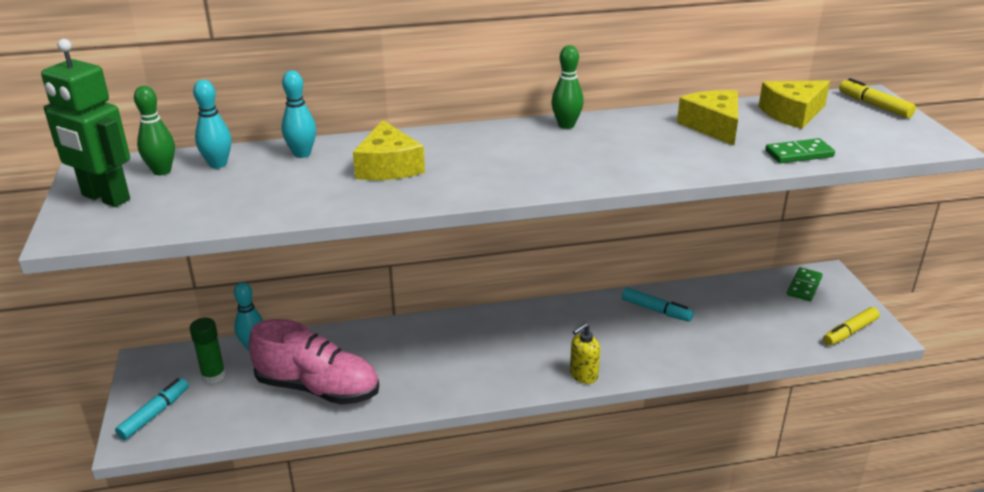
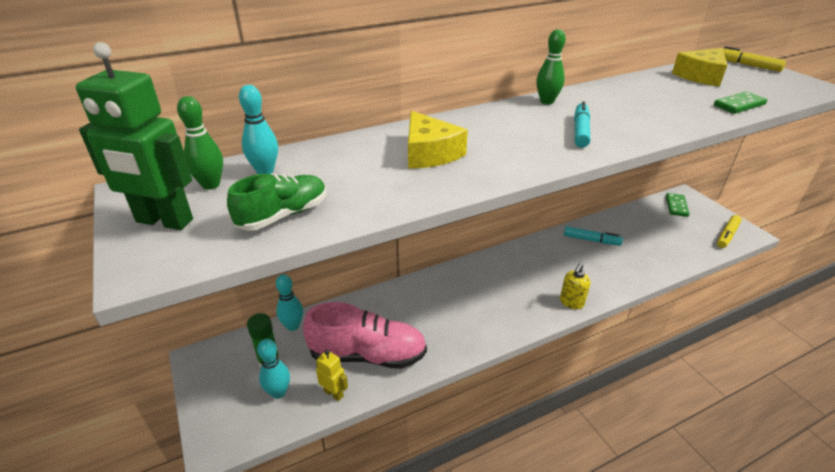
camera: 15 degrees left, 5 degrees up
turquoise marker [115,378,189,440] -> turquoise marker moved to [574,101,590,148]
turquoise bowling pin [281,70,316,158] -> turquoise bowling pin moved to [257,339,290,399]
yellow cheese [677,90,738,146] -> none
none -> green shoe [227,173,327,231]
none -> yellow robot [316,350,348,401]

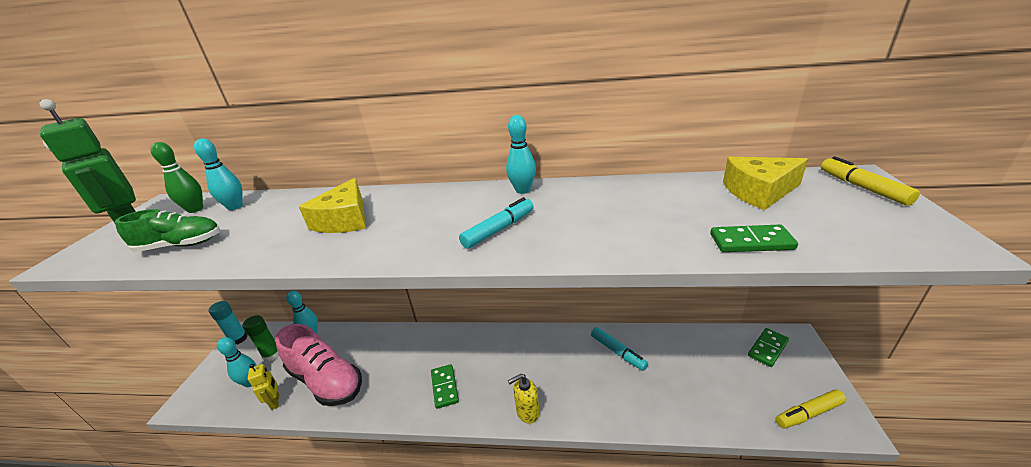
camera: 35 degrees right, 5 degrees down
green bowling pin [536,29,566,104] -> turquoise bowling pin [506,115,536,194]
none -> turquoise glue stick [208,301,247,344]
none -> green domino [431,364,459,409]

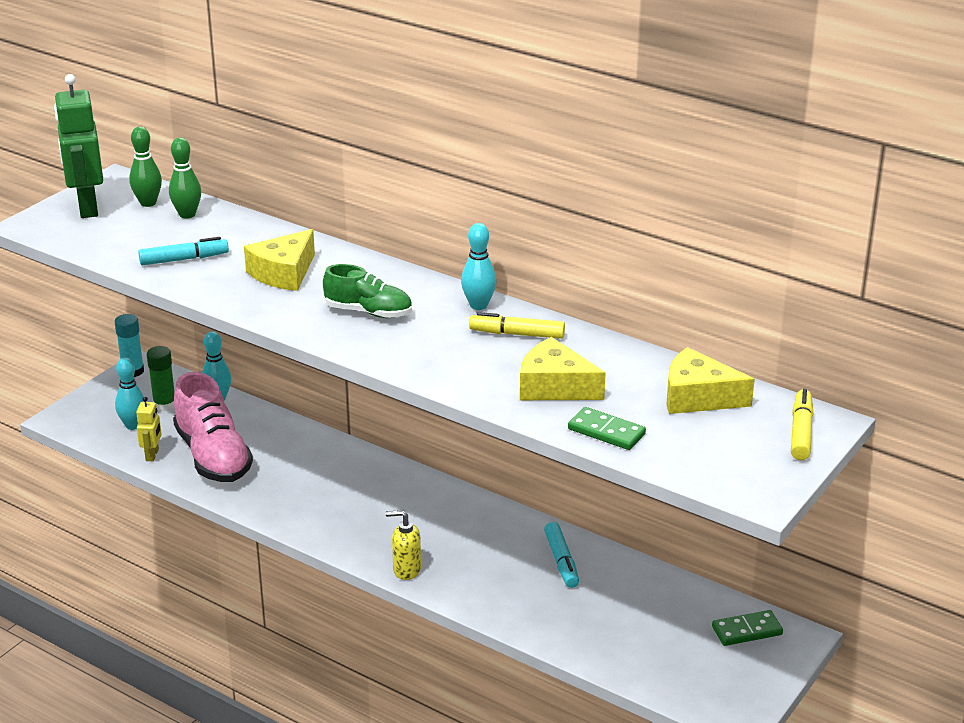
camera: 25 degrees right, 0 degrees up
green shoe [115,209,220,252] -> green shoe moved to [323,264,412,318]
turquoise bowling pin [194,139,243,210] -> green bowling pin [169,137,201,219]
green domino [431,364,459,409] -> none
turquoise marker [459,197,534,249] -> turquoise marker moved to [138,237,229,265]
yellow marker [775,390,846,428] -> yellow marker moved to [469,312,565,339]
none -> yellow cheese [520,337,606,400]

